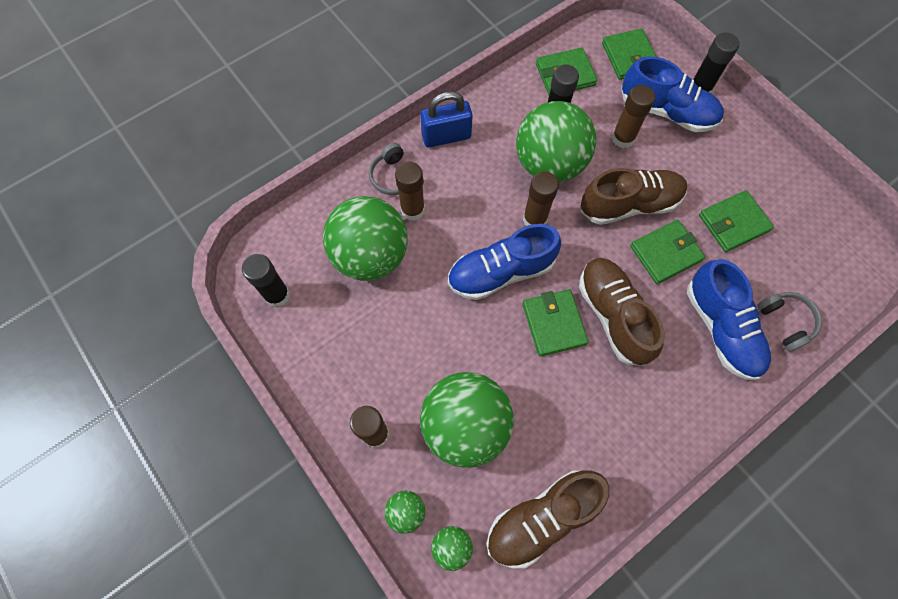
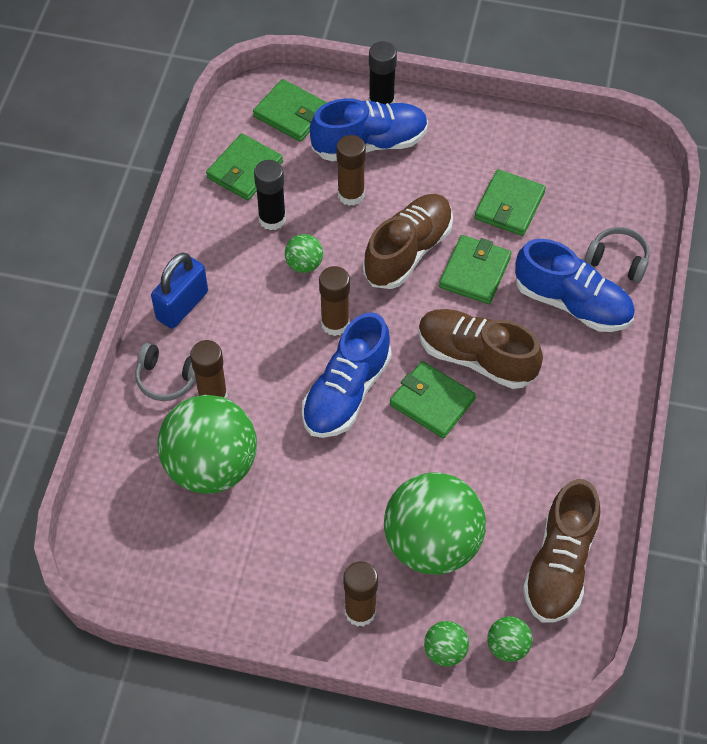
camera: 40 degrees left, 10 degrees down
black glue stick [242,254,290,307] -> none
green ball [516,101,596,182] -> green ball [285,234,323,273], size x0.43

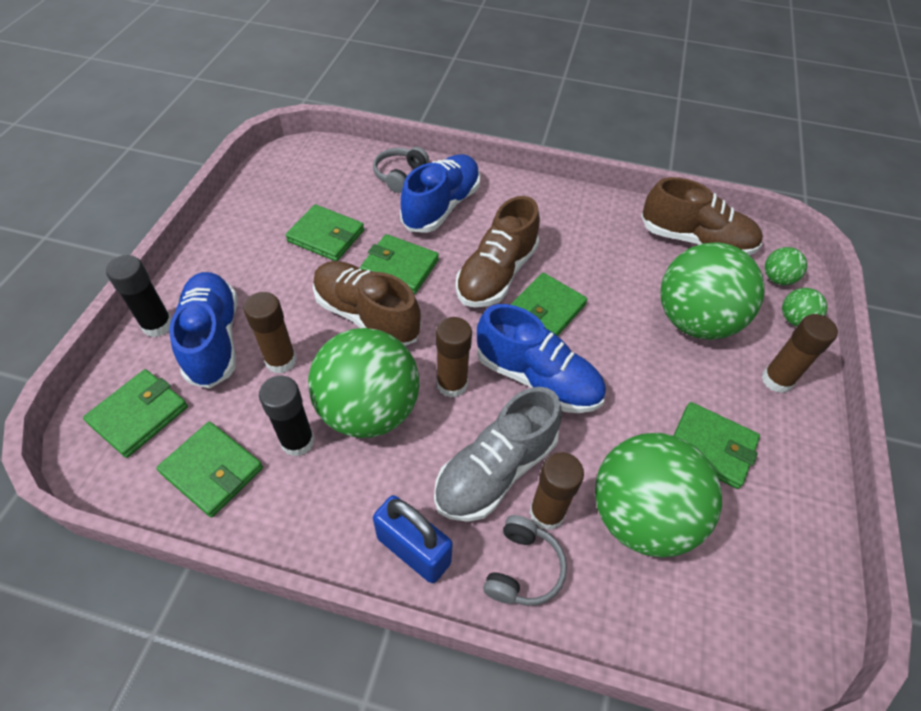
camera: 90 degrees left, 5 degrees down
green ball [285,234,323,273] -> green ball [308,328,419,438], size x2.32
none -> grey shoe [434,387,562,522]
none -> green wallet [673,402,760,489]

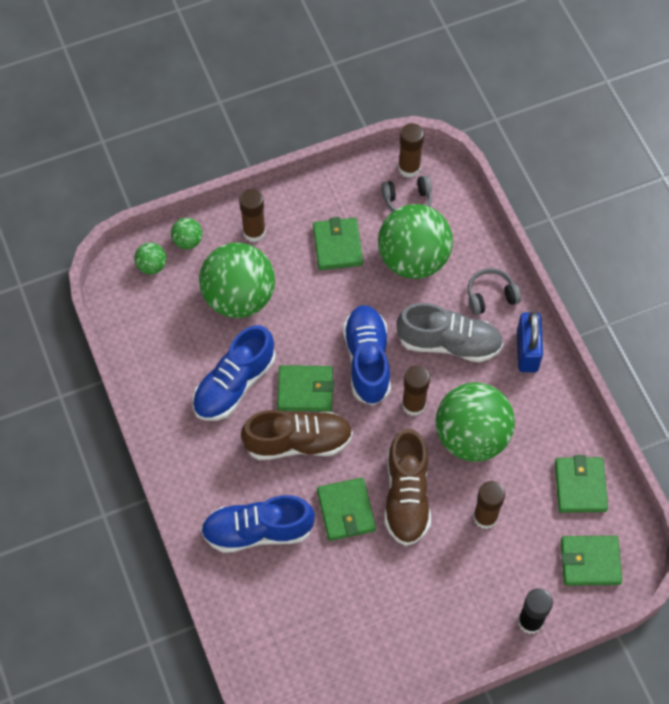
camera: 125 degrees left, 10 degrees up
blue shoe [169,272,237,388] -> blue shoe moved to [193,325,275,421]
black glue stick [259,376,315,457] -> none
green wallet [286,204,364,261] -> none
grey headphones [373,147,429,193] -> grey headphones moved to [381,175,432,212]
brown glue stick [529,452,584,530] -> brown glue stick moved to [398,123,424,178]
brown shoe [641,177,763,255] -> none

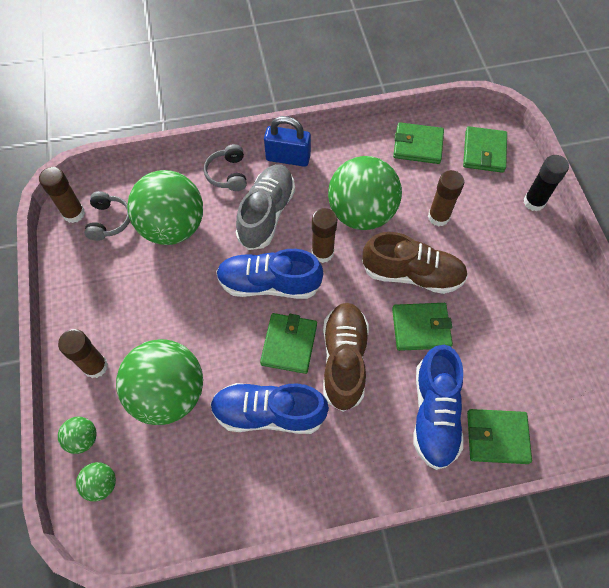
camera: 80 degrees left, 0 degrees up
blue shoe [193,325,275,421] -> blue shoe turned 135 degrees clockwise [210,383,329,434]
green wallet [313,217,363,270] -> green wallet moved to [467,409,532,464]

